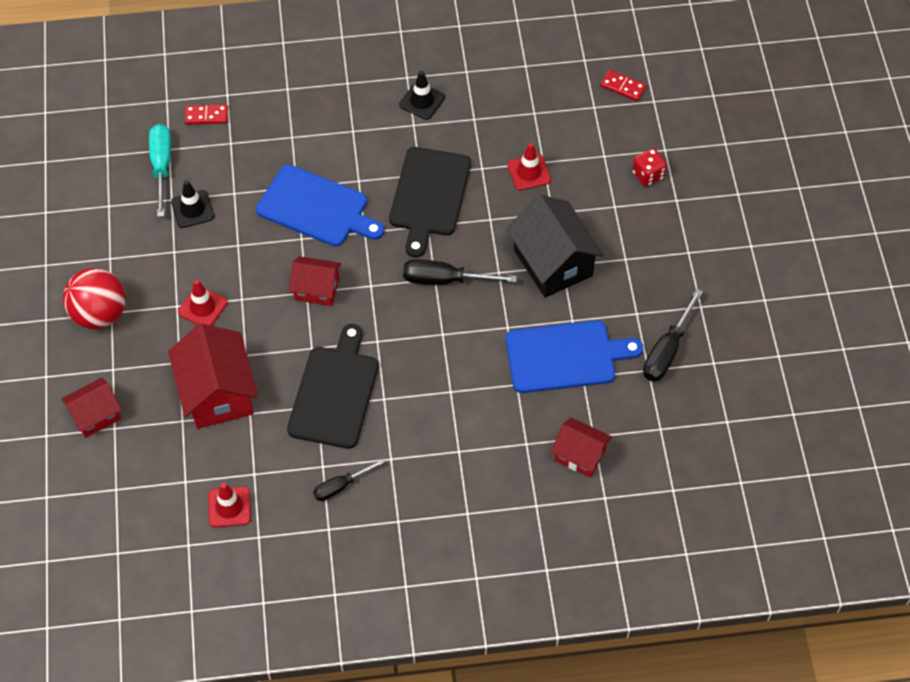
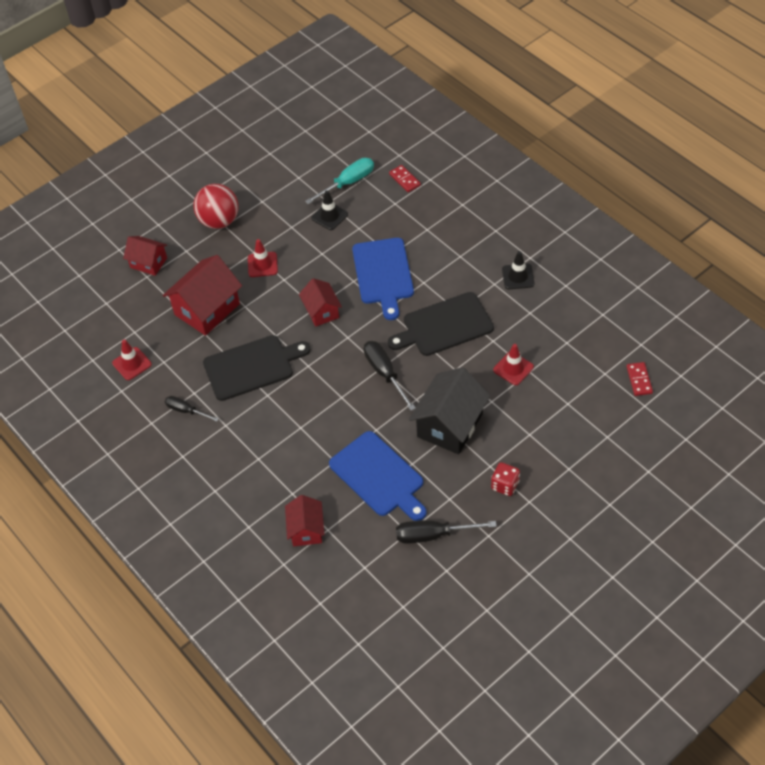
camera: 60 degrees right, 5 degrees down
red dice [632,148,667,187] -> red dice moved to [491,462,520,496]

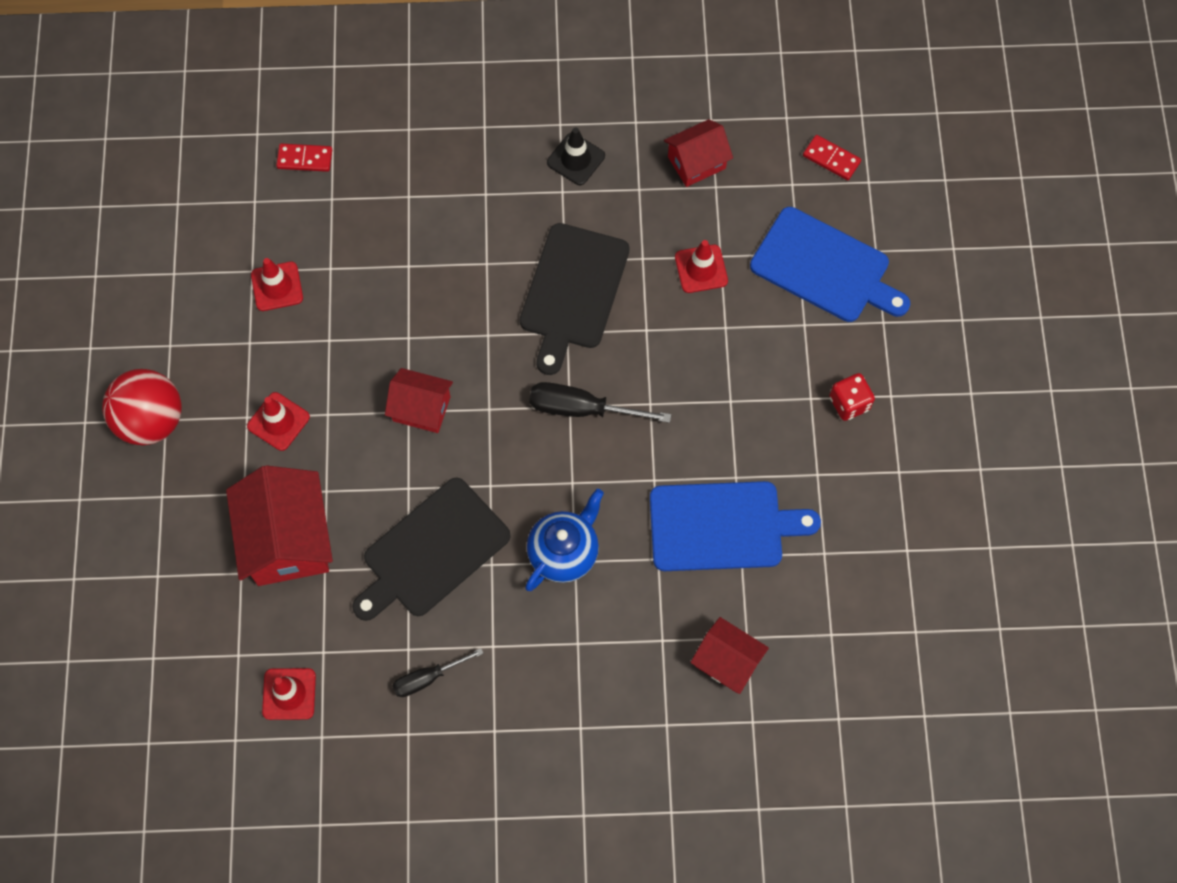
camera: 55 degrees left, 15 degrees up
red house [123,236,167,276] -> red house moved to [664,119,733,187]
black cutting board [203,335,311,401] -> black cutting board turned 150 degrees counterclockwise [352,478,511,621]
turquoise screwdriver [305,158,374,204] -> none
black traffic cone [311,190,348,230] -> red traffic cone [251,258,303,311]
blue cutting board [352,238,414,320] -> blue cutting board moved to [750,207,910,322]
black screwdriver [396,520,497,544] -> none
black house [409,367,490,454] -> none
none -> blue teapot [525,489,604,591]

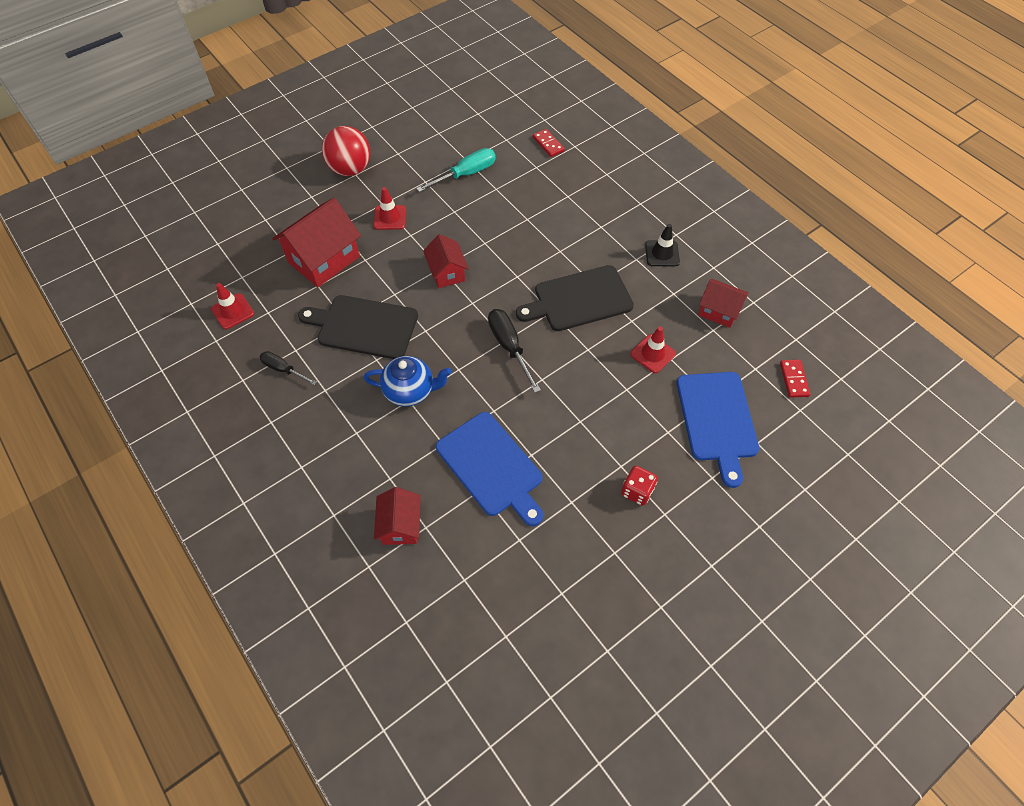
camera: 55 degrees right, 10 degrees down
red traffic cone [251,258,303,311] -> turquoise screwdriver [416,148,496,192]

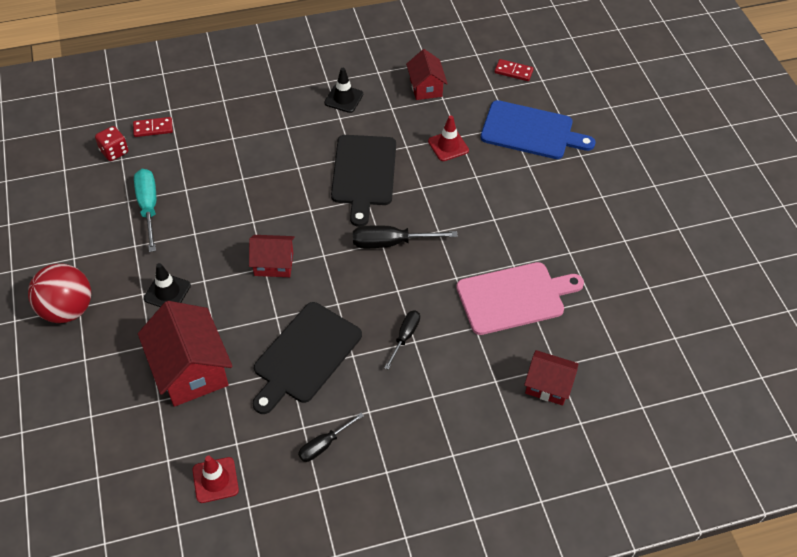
camera: 70 degrees left, 5 degrees down
blue teapot [364,356,452,407] -> black screwdriver [384,310,420,370]
red traffic cone [373,187,406,230] -> black traffic cone [144,263,191,307]
blue cutting board [436,412,543,526] -> pink cutting board [456,262,584,335]
red dice [621,466,658,506] -> red dice moved to [95,126,128,161]
red house [698,279,748,328] -> red house turned 60 degrees counterclockwise [406,49,447,100]

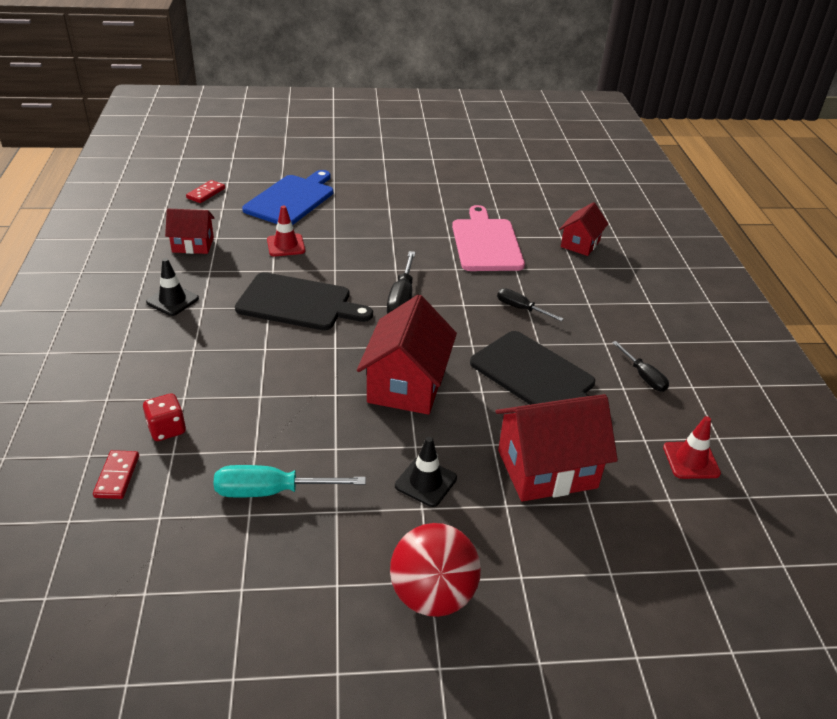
camera: 80 degrees left, 15 degrees down
red dice [95,126,128,161] -> red dice moved to [143,393,186,441]
red house [249,235,295,277] -> red house [357,295,457,415], size x1.69

